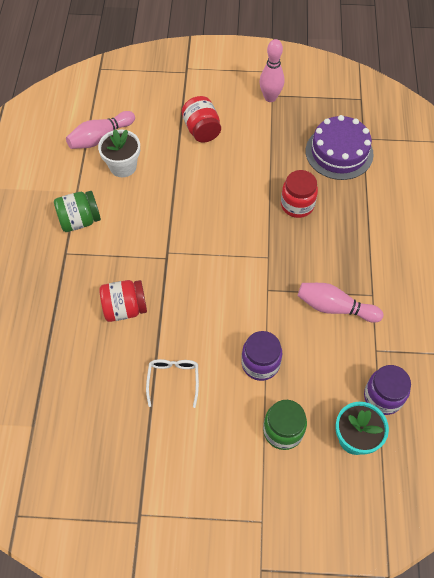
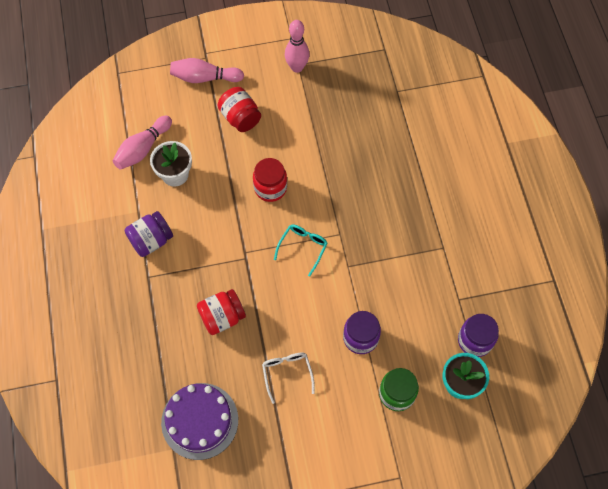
camera: 15 degrees left, 5 degrees up
green jar [54,191,101,232] -> purple jar [125,211,173,257]
red jar [281,170,318,218] -> red jar moved to [253,158,287,202]
pink bowling pin [298,283,383,323] -> pink bowling pin moved to [170,58,244,83]
purple cake [306,115,374,180] -> purple cake moved to [161,383,238,460]
none -> turquoise glasses [274,225,328,277]

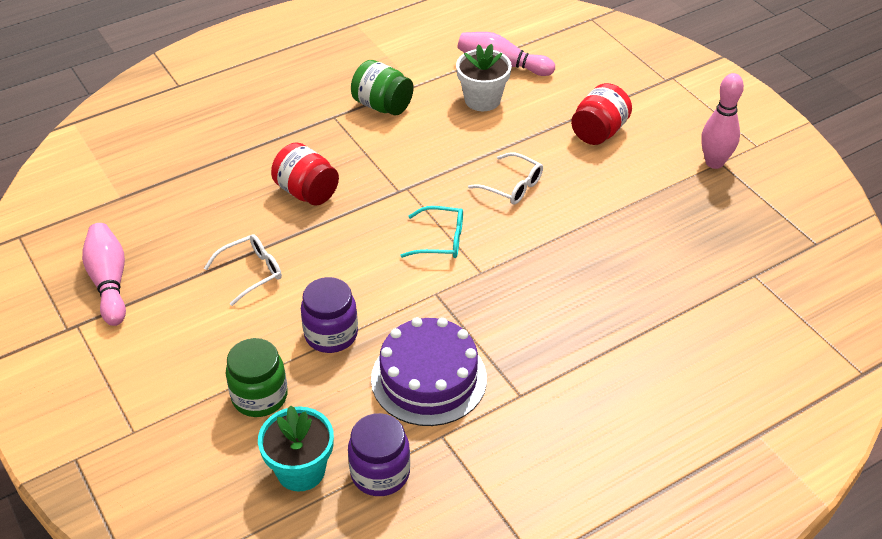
camera: 70 degrees right, 20 degrees down
purple jar [125,211,173,257] -> green jar [351,60,414,116]
purple cake [161,383,238,460] -> purple cake moved to [371,317,487,426]
pink bowling pin [170,58,244,83] -> pink bowling pin moved to [82,223,126,326]
red jar [253,158,287,202] -> white glasses [468,152,543,205]

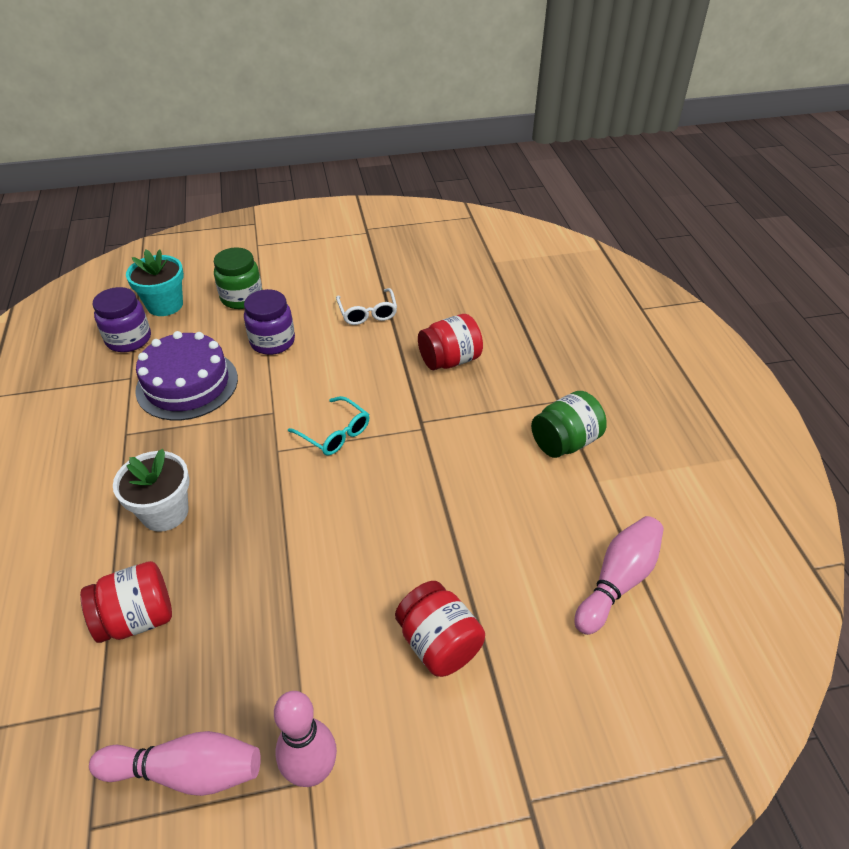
camera: 110 degrees right, 0 degrees up
pink bowling pin [82,223,126,326] -> pink bowling pin moved to [89,731,261,796]
turquoise glasses [400,206,463,258] -> turquoise glasses turned 75 degrees counterclockwise [288,396,370,455]
white flower pot [456,44,512,111] -> white flower pot moved to [113,449,190,532]
white glasses [468,152,543,205] -> none
none -> red jar [80,561,172,643]

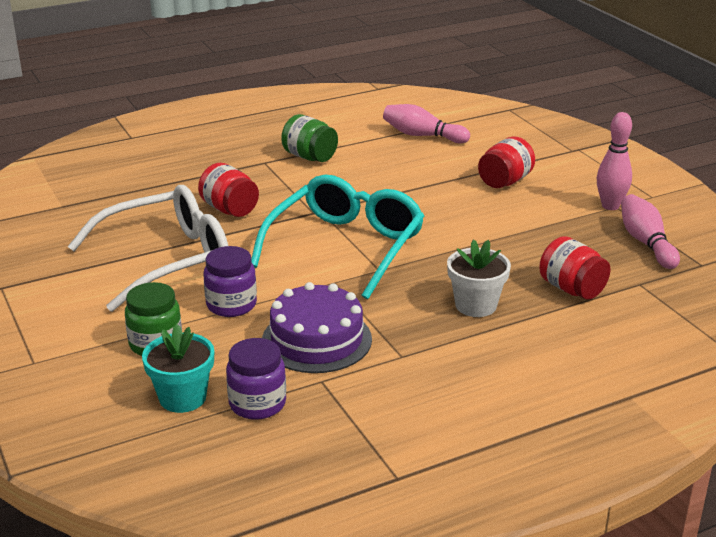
camera: 105 degrees left, 15 degrees down
turquoise glasses [288,396,370,455] -> turquoise glasses [251,175,424,299], size x2.34
white glasses [336,288,397,325] -> white glasses [68,185,228,312], size x2.34

